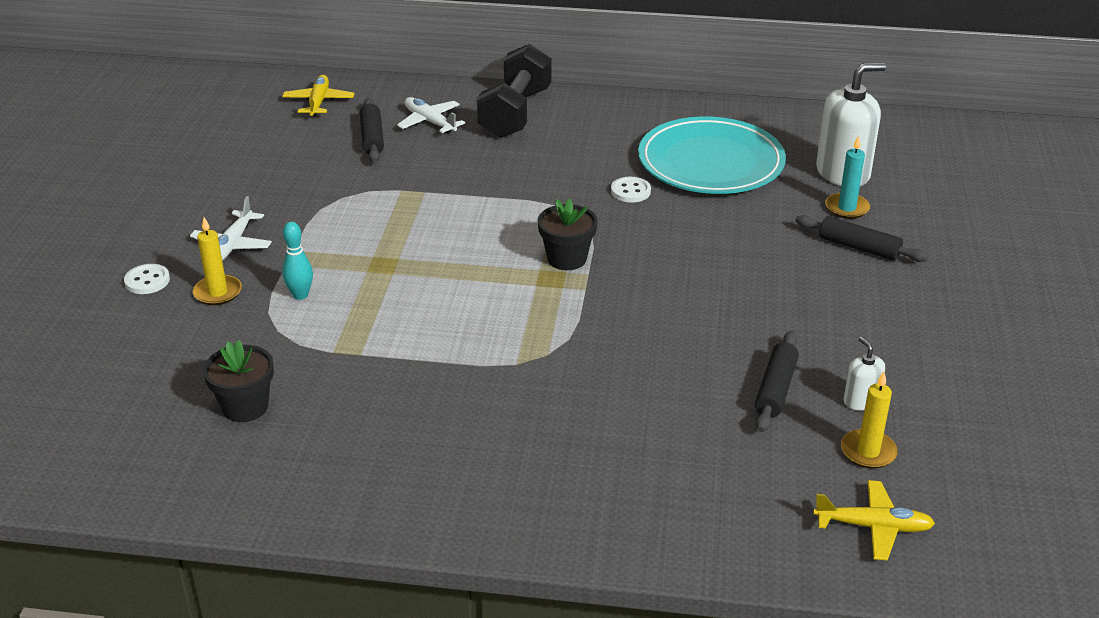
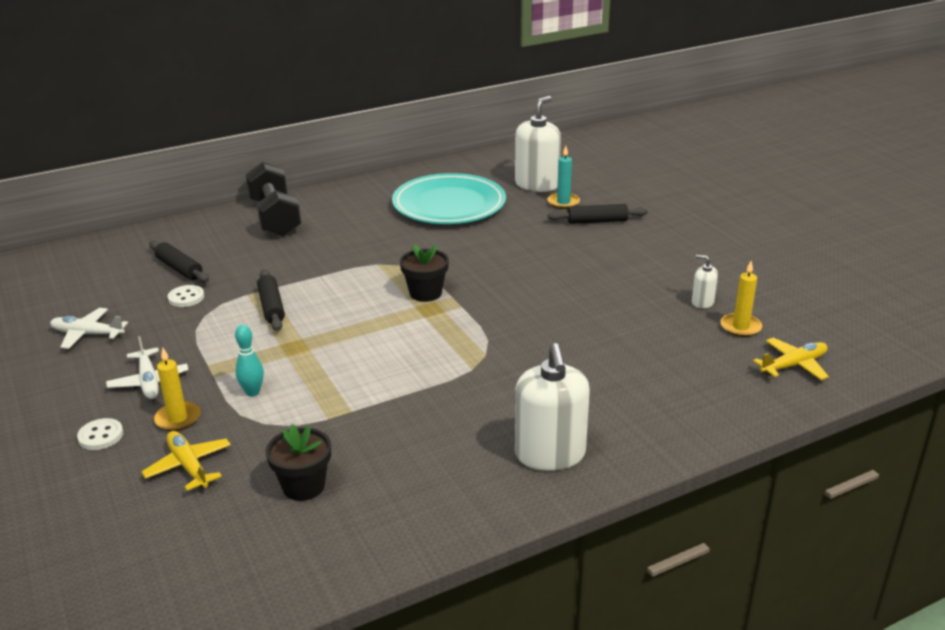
camera: 35 degrees left, 5 degrees down
yellow plane [282,75,355,116] -> yellow plane moved to [142,431,231,491]
white plane [397,97,465,133] -> white plane moved to [50,308,128,349]
white button [611,177,651,202] -> white button moved to [168,285,204,307]
black rolling pin [755,331,799,432] -> black rolling pin moved to [257,269,285,331]
none -> white soap dispenser [515,343,590,471]

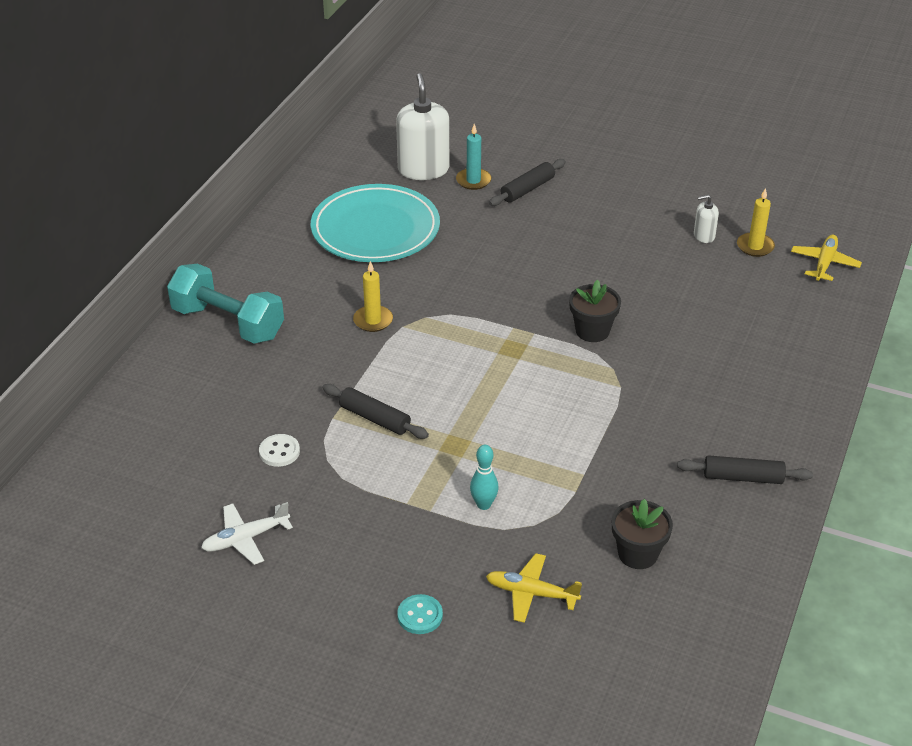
camera: 40 degrees left, 10 degrees up
white button [77,418,123,450] -> turquoise button [397,594,443,634]
white plane [106,336,189,399] -> none
black rolling pin [149,240,209,283] -> black rolling pin moved to [677,455,813,484]
yellow candle [154,348,201,431] -> yellow candle moved to [353,261,393,332]
black dumbbell [245,162,301,237] -> turquoise dumbbell [167,264,284,344]
black flower pot [400,244,449,302] -> black flower pot moved to [569,280,621,342]
white soap dispenser [515,343,590,471] -> none

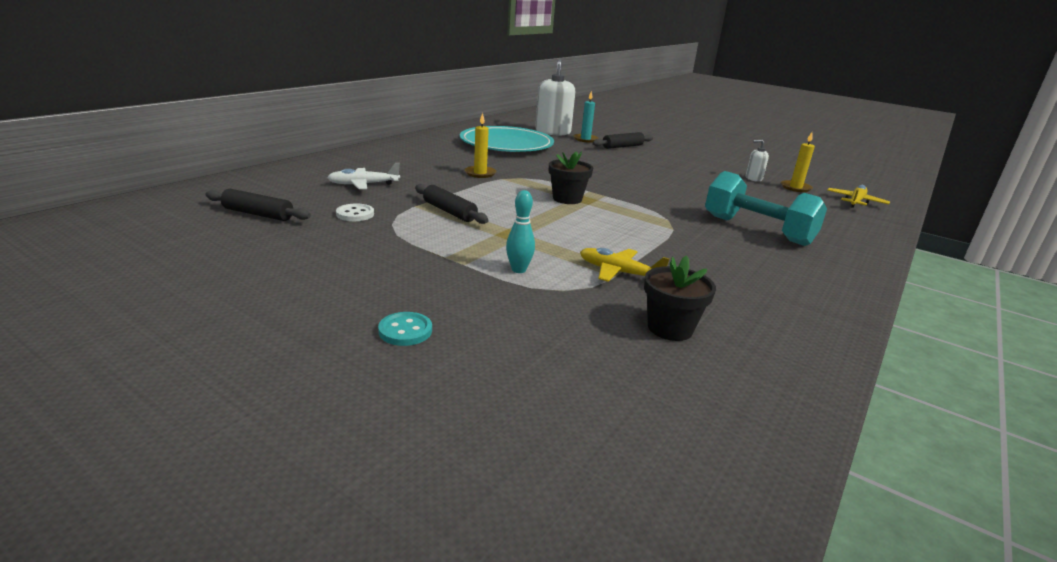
camera: 10 degrees right, 15 degrees down
turquoise dumbbell [167,264,284,344] -> turquoise dumbbell moved to [705,171,827,246]
white plane [201,502,293,565] -> white plane moved to [327,163,400,189]
yellow plane [486,553,582,623] -> yellow plane moved to [580,248,669,282]
black flower pot [569,280,621,342] -> black flower pot moved to [549,151,593,204]
black rolling pin [677,455,813,484] -> black rolling pin moved to [205,189,311,221]

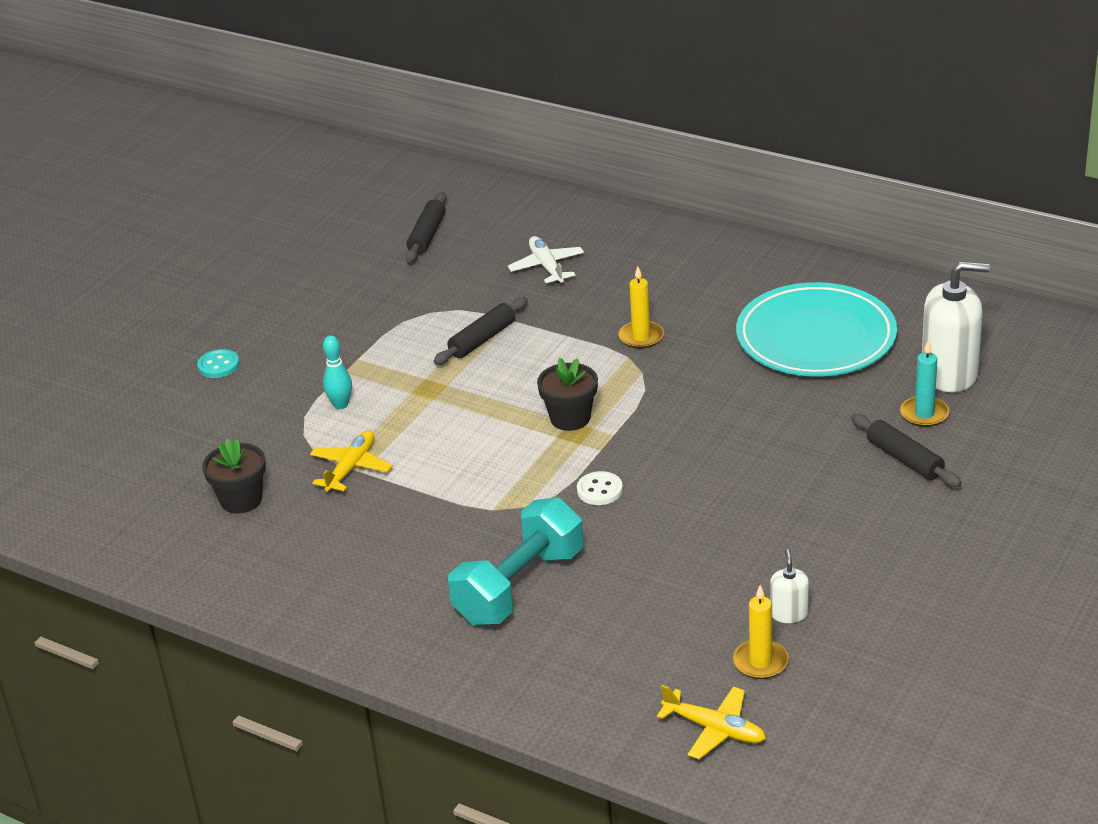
camera: 90 degrees right, 10 degrees up
white button [336,204,374,221] -> white button moved to [577,471,623,505]

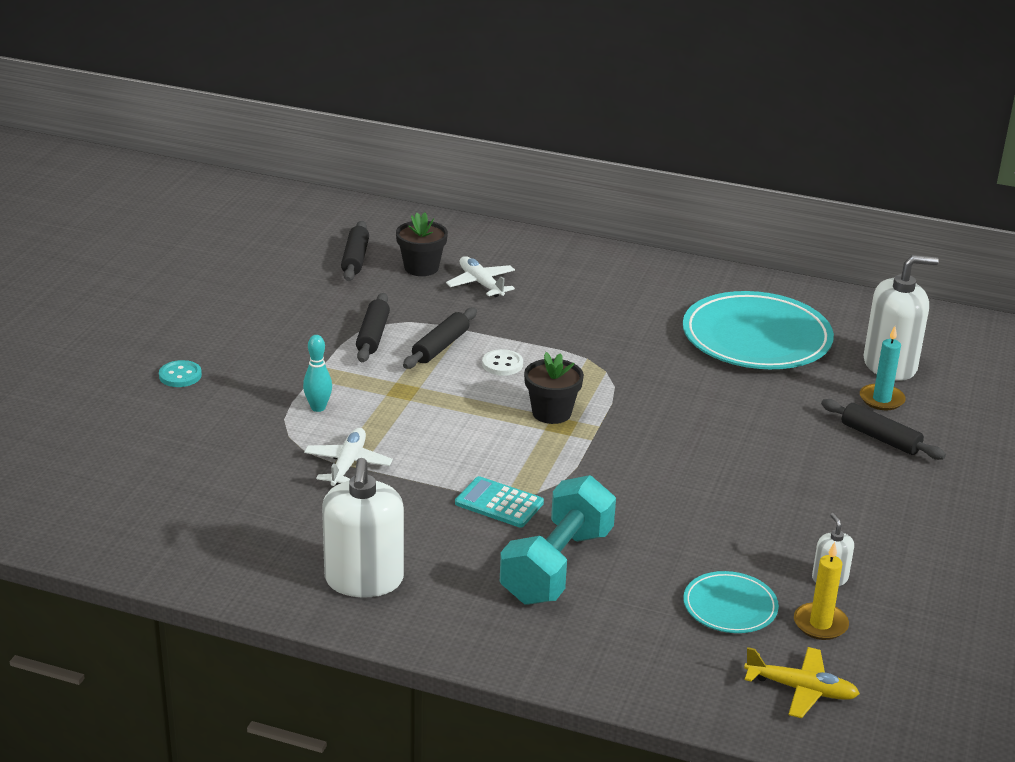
camera: 15 degrees left, 5 degrees down
black flower pot [202,438,266,514] -> black flower pot moved to [396,212,448,276]
yellow plane [310,430,393,492] -> white plane [304,428,393,486]
white button [577,471,623,505] -> white button moved to [482,349,523,376]
yellow candle [619,266,664,349] -> none
none -> white soap dispenser [322,458,404,597]
none -> black rolling pin [356,293,390,362]
none -> turquoise calculator [455,476,544,528]
none -> turquoise plate [683,571,779,633]

